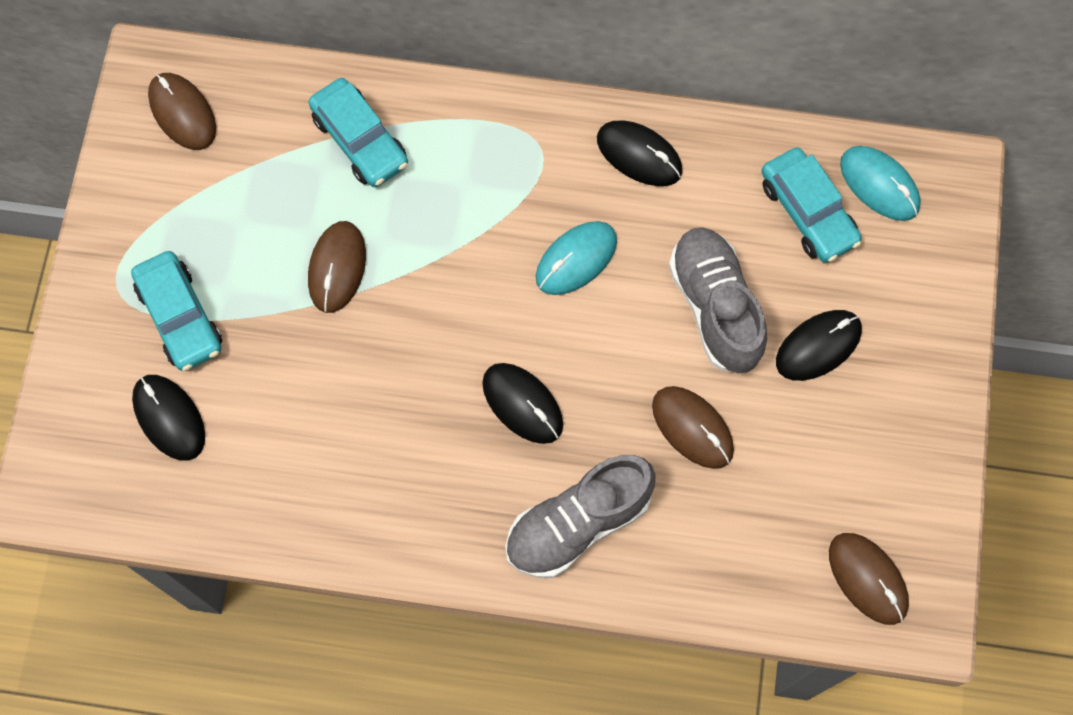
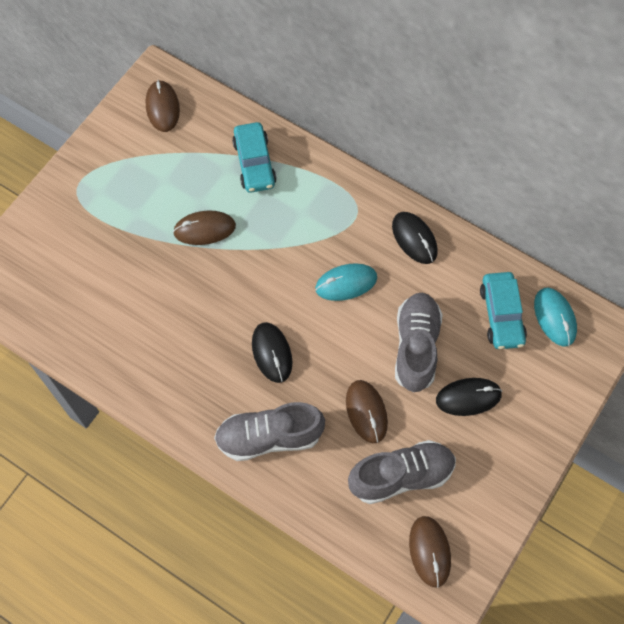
camera: 25 degrees right, 5 degrees down
turquoise car [131,251,222,371] -> none
black mouse [132,375,205,461] -> none
brown mouse [308,221,366,313] -> brown mouse turned 45 degrees clockwise [173,210,236,245]
none -> grey shoe [348,440,456,504]

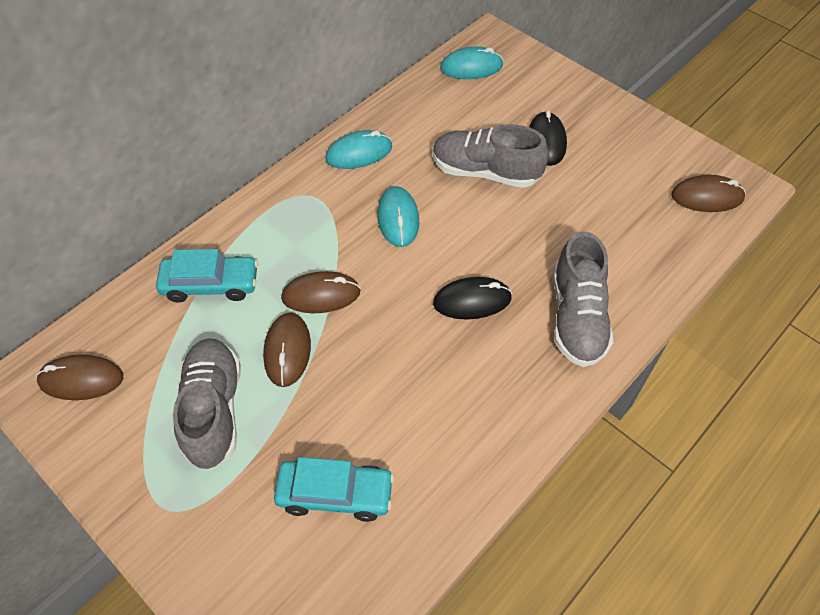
camera: 80 degrees left, 10 degrees down
brown mouse [346,380,388,443] -> brown mouse moved to [281,271,361,313]
grey shoe [348,440,456,504] -> grey shoe moved to [173,338,241,470]
black mouse [392,212,438,264] -> turquoise mouse [325,130,392,169]
turquoise car [480,272,527,349] -> turquoise car moved to [274,457,394,522]

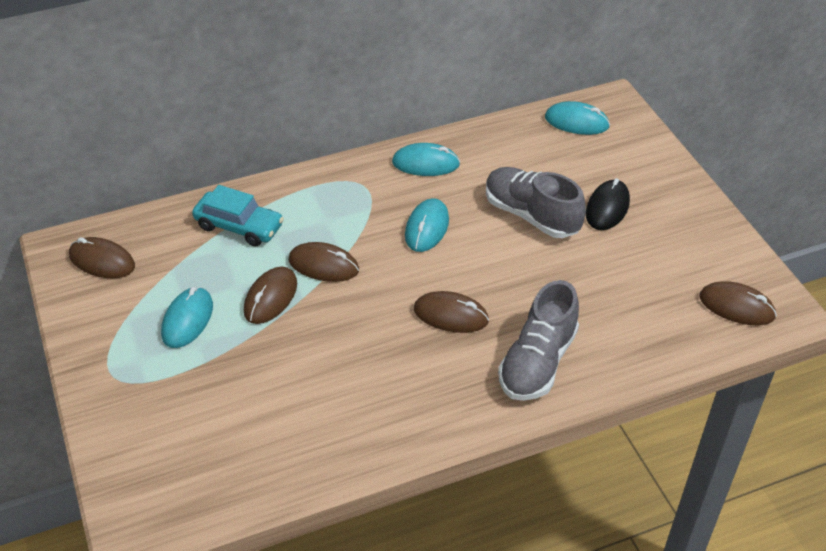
camera: 25 degrees right, 10 degrees down
grey shoe [173,338,241,470] -> turquoise mouse [161,287,213,348]
turquoise car [274,457,394,522] -> none
black mouse [433,277,512,320] -> brown mouse [414,291,489,333]

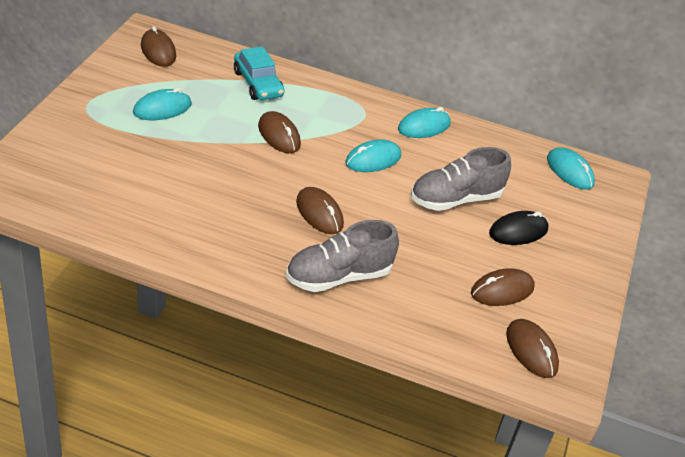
camera: 35 degrees right, 5 degrees down
brown mouse [244,266,297,324] -> brown mouse moved to [471,268,535,306]
turquoise mouse [392,143,460,176] -> turquoise mouse turned 75 degrees counterclockwise [398,107,450,138]
grey shoe [486,167,586,238] -> grey shoe turned 105 degrees counterclockwise [411,147,511,211]

